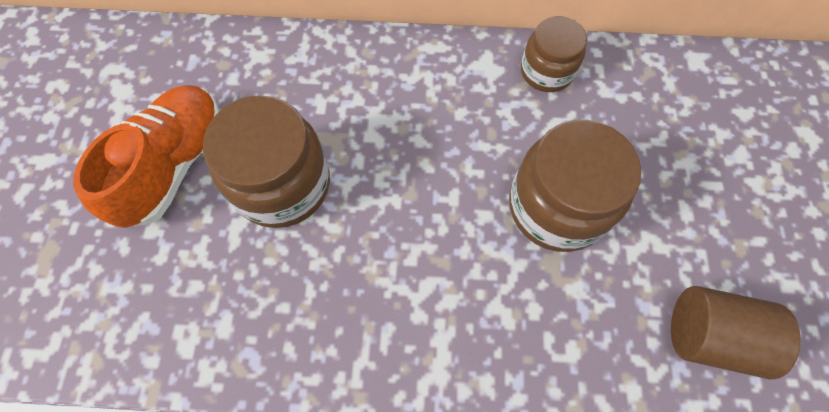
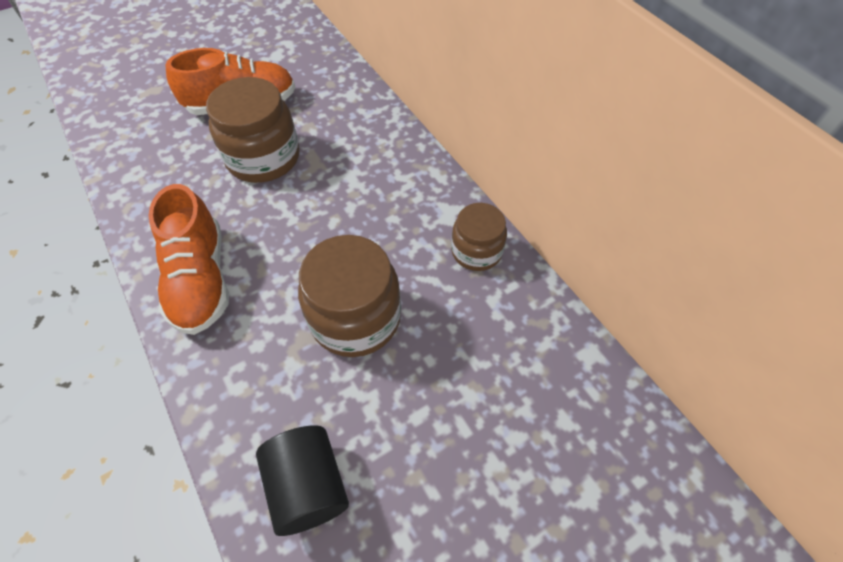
camera: 55 degrees right, 10 degrees down
brown cylinder [671,286,801,380] -> black cylinder [256,425,349,536]
none -> orange shoe [148,184,229,335]

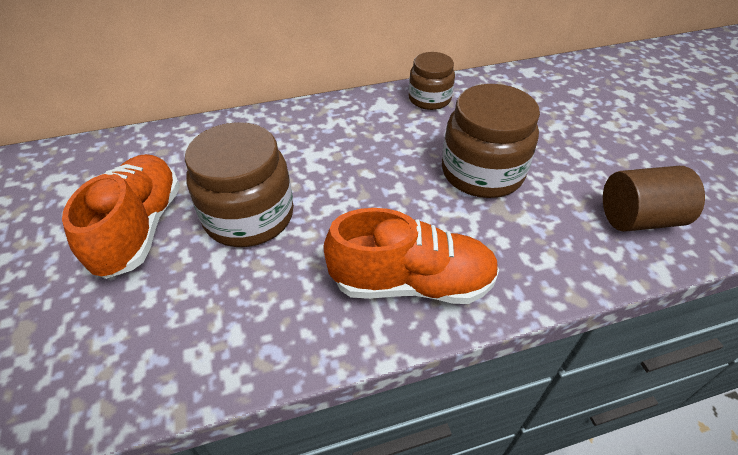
camera: 75 degrees left, 10 degrees down
black cylinder [256,425,349,536] -> brown cylinder [603,166,705,232]

